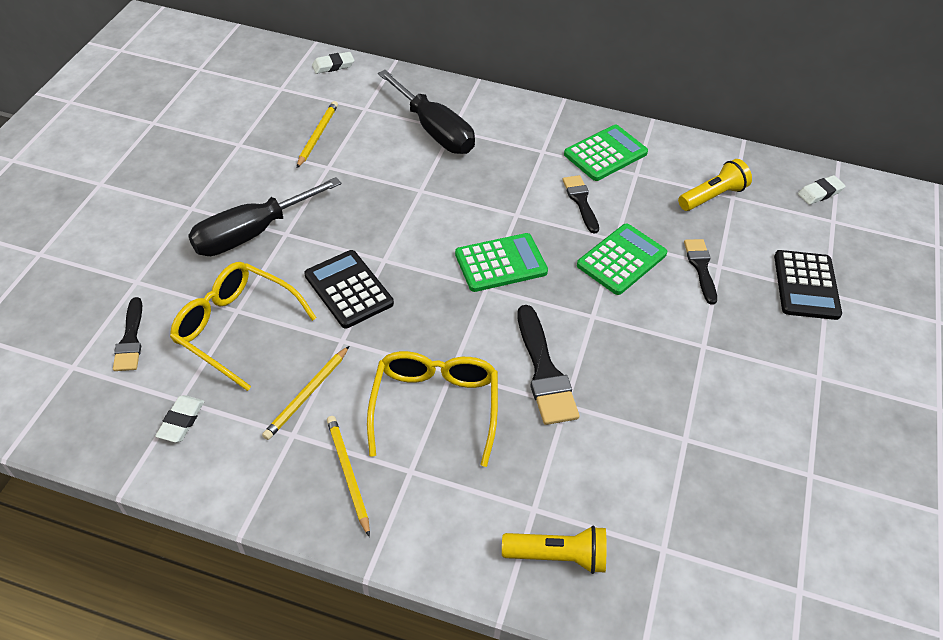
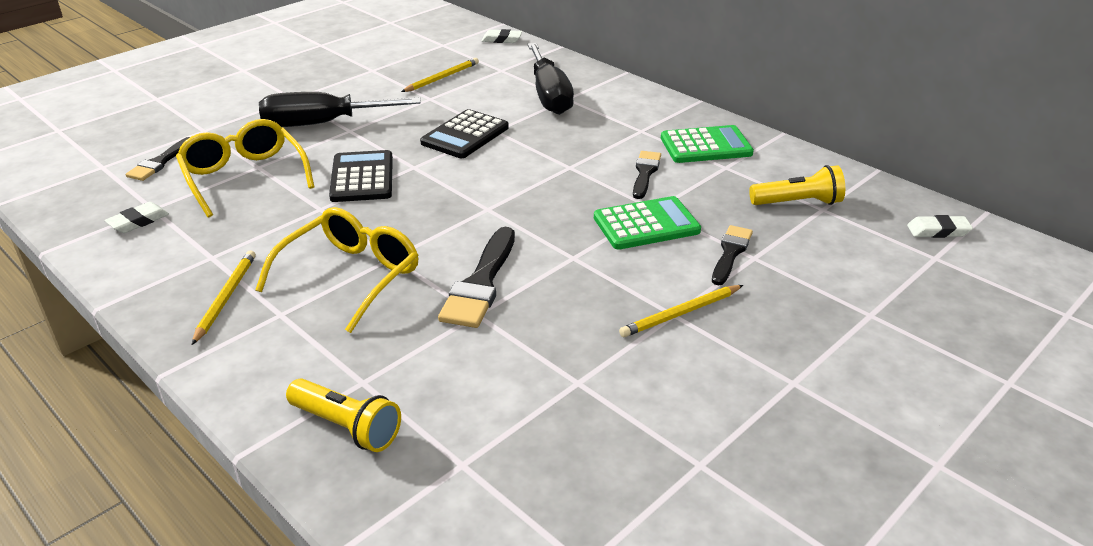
camera: 30 degrees right, 15 degrees down
yellow pencil [262,346,349,440] -> yellow pencil moved to [619,285,743,337]
green calculator [455,233,548,292] -> none
black calculator [774,250,842,320] -> black calculator moved to [420,109,509,158]

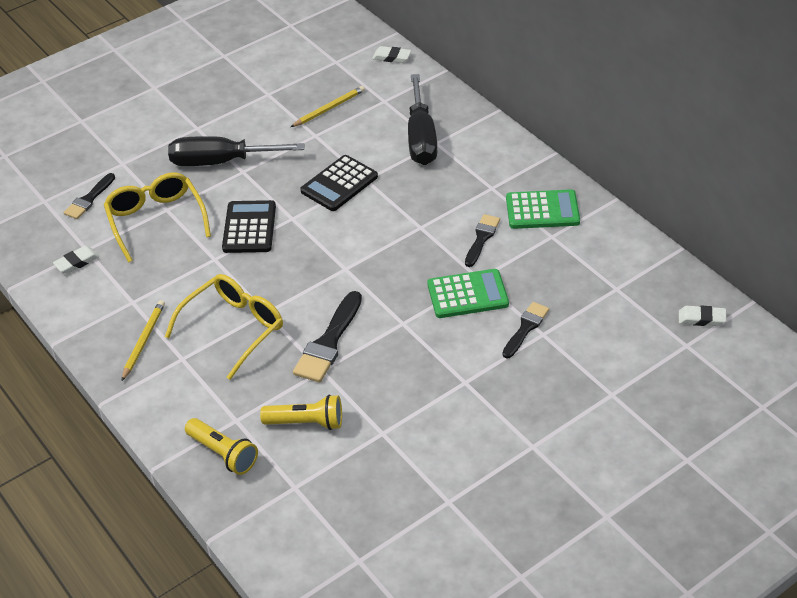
camera: 10 degrees right, 10 degrees up
yellow pencil [619,285,743,337] -> none
yellow flashlight [749,165,845,205] -> yellow flashlight moved to [260,394,342,430]

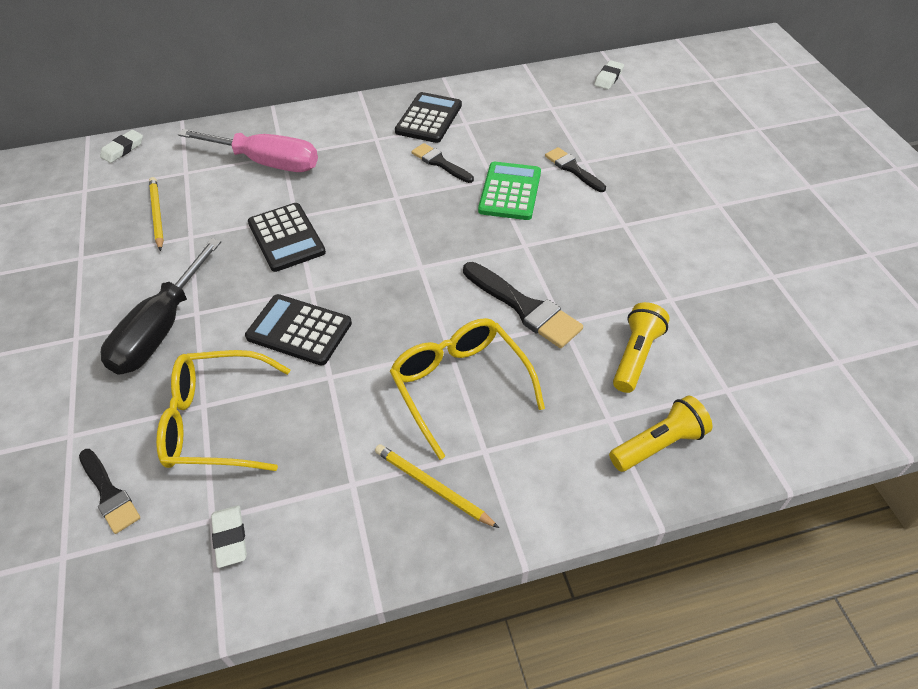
camera: 70 degrees left, 5 degrees up
black screwdriver [408,74,437,165] -> pink screwdriver [178,129,318,172]
green calculator [506,189,580,229] -> black calculator [395,92,462,143]

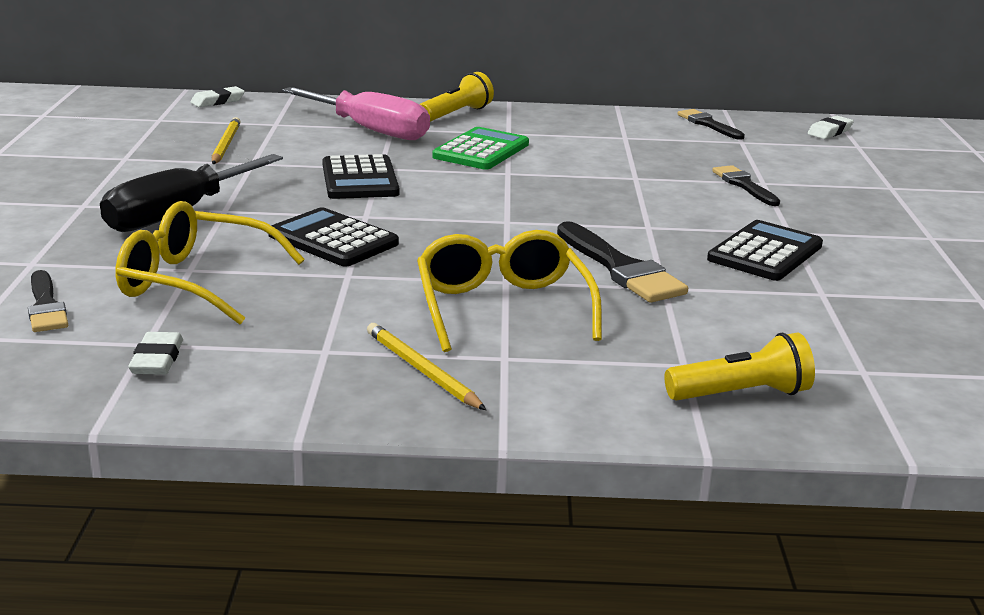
camera: 15 degrees right, 25 degrees down
black calculator [395,92,462,143] -> black calculator moved to [707,220,823,281]
black brush [411,143,474,183] -> black brush moved to [677,109,745,140]
green calculator [478,162,541,220] -> green calculator moved to [432,127,529,170]
yellow flashlight [613,302,670,393] -> yellow flashlight moved to [420,72,494,122]

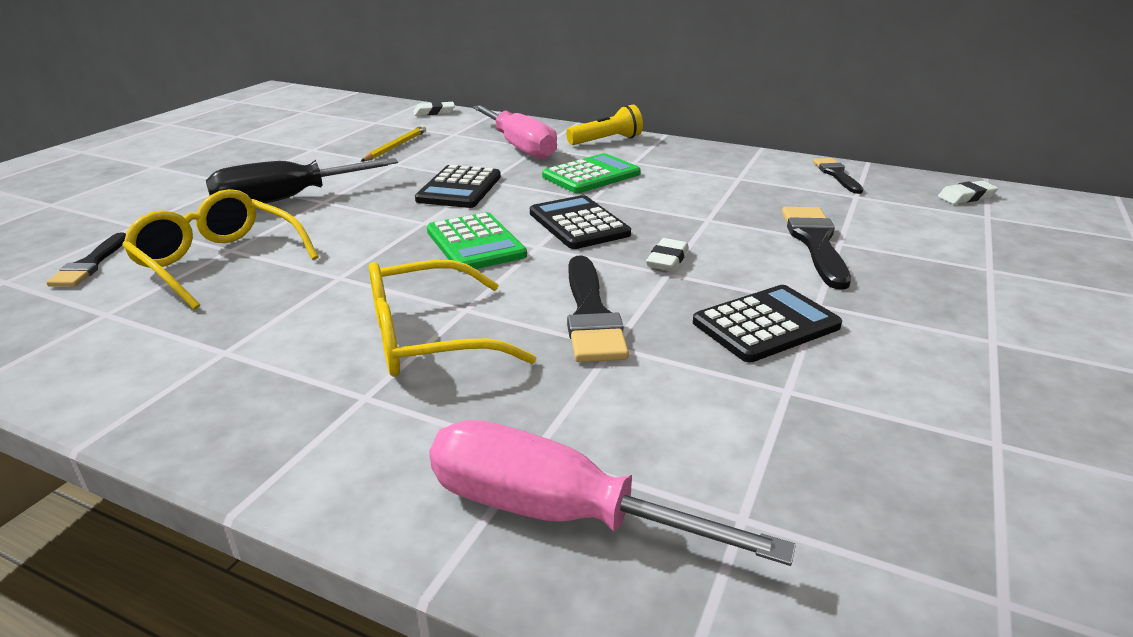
camera: 25 degrees right, 5 degrees up
white eraser [128,332,183,375] -> white eraser moved to [646,238,689,271]
black calculator [269,207,399,267] -> black calculator moved to [530,195,631,249]
yellow pencil [367,323,486,410] -> none
yellow glasses [417,230,602,352] -> yellow glasses turned 120 degrees counterclockwise [369,260,536,377]
yellow flashlight [664,332,815,401] -> pink screwdriver [429,420,796,566]
black brush [712,165,780,206] -> black brush [782,207,851,290], size x1.57
none -> green calculator [427,212,527,272]

